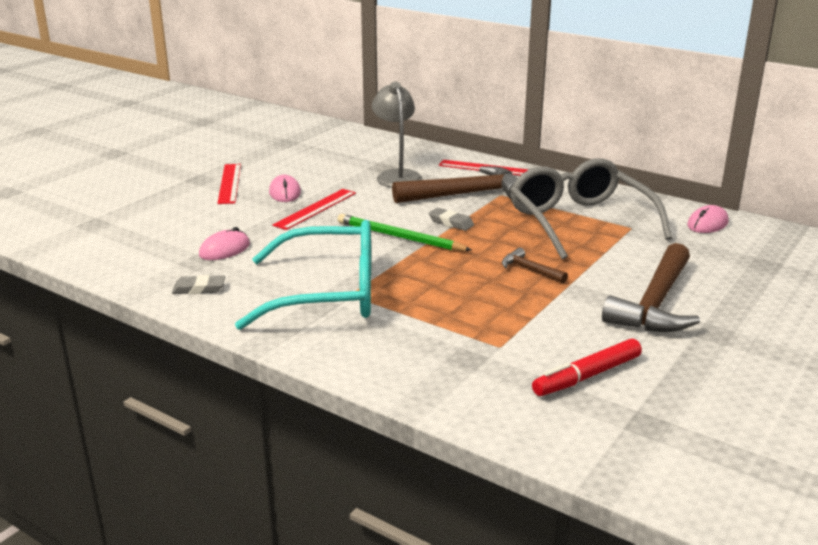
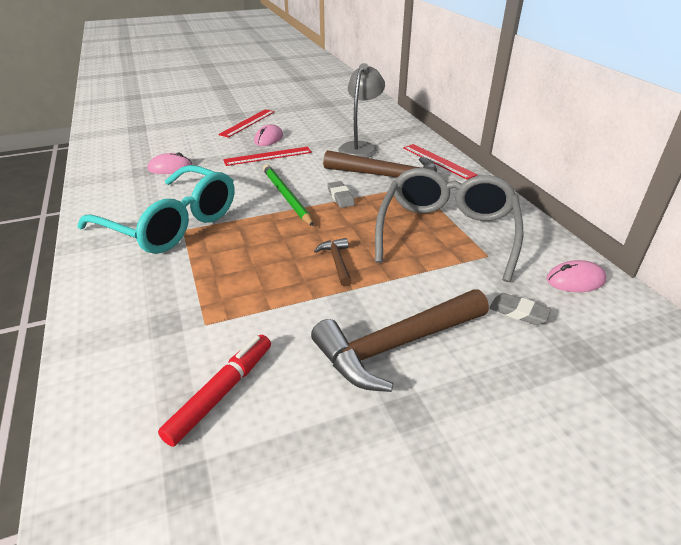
camera: 35 degrees right, 10 degrees up
grey eraser [172,275,225,294] -> grey eraser moved to [489,293,551,325]
red marker [532,339,642,396] -> red marker turned 120 degrees clockwise [158,335,271,447]

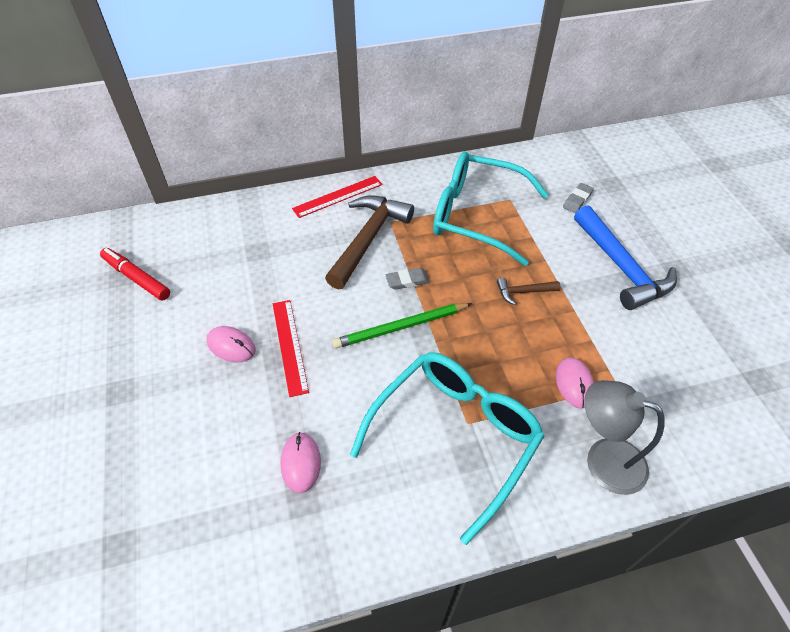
camera: 85 degrees left, 15 degrees up
red marker [158,335,271,447] -> red marker moved to [100,248,170,301]
red ruler [218,109,275,138] -> none
brown hammer [311,289,489,392] -> blue hammer [574,205,677,310]
grey lamp [338,63,385,158] -> grey lamp moved to [585,380,665,495]
grey glasses [375,168,523,282] -> turquoise glasses [433,152,549,266]
pink mouse [546,260,606,292] -> pink mouse moved to [556,357,594,409]

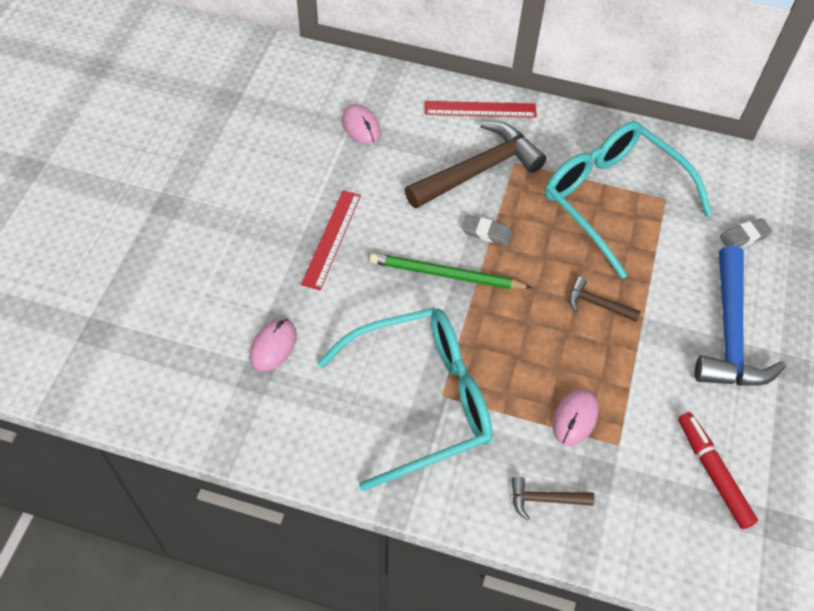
camera: 30 degrees right, 5 degrees up
red marker [100,248,170,301] -> red marker moved to [678,412,758,529]
pink mouse [206,326,256,363] -> pink mouse moved to [342,104,381,145]
grey lamp [585,380,665,495] -> brown hammer [511,477,594,521]

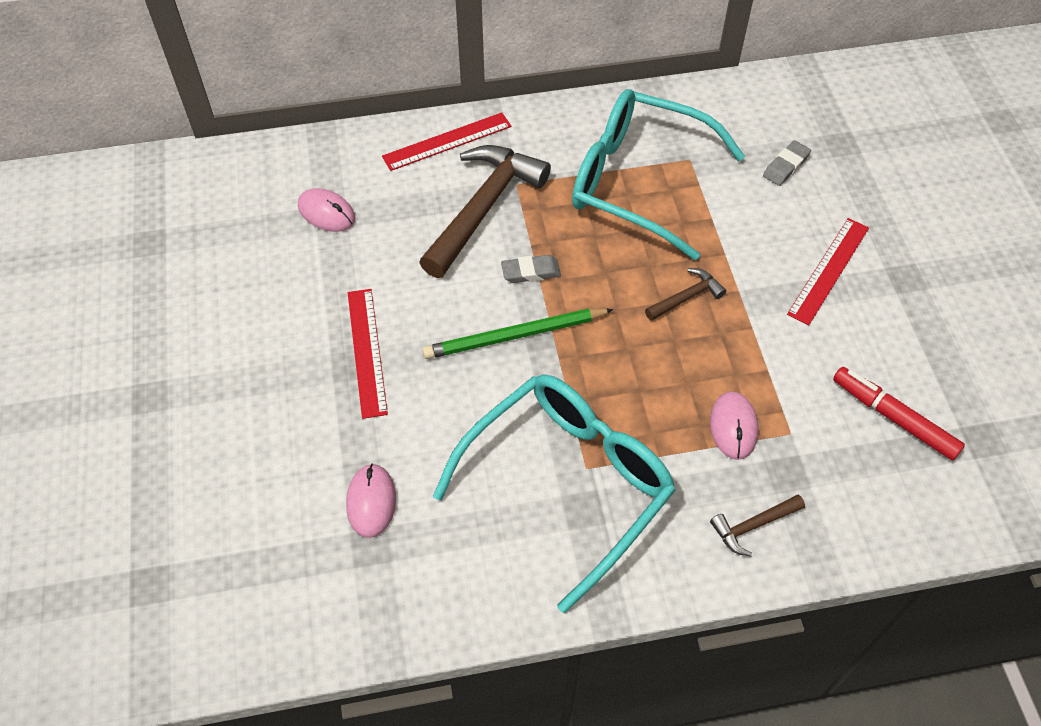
camera: 25 degrees left, 0 degrees up
brown hammer [569,277,641,322] -> brown hammer turned 150 degrees clockwise [645,268,726,321]
blue hammer [695,246,785,386] -> red ruler [787,218,869,325]

